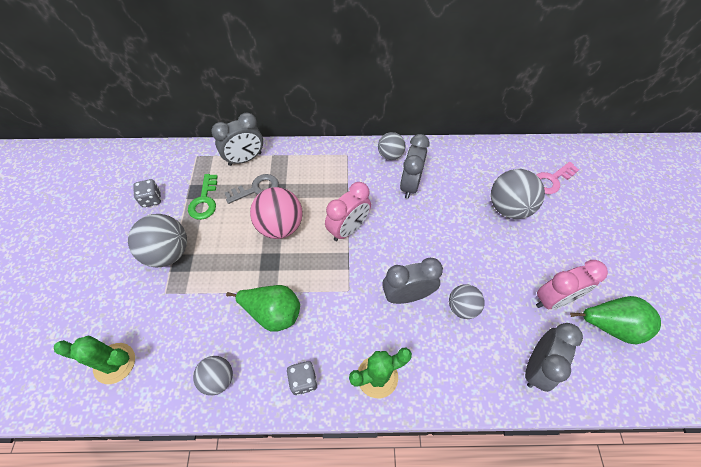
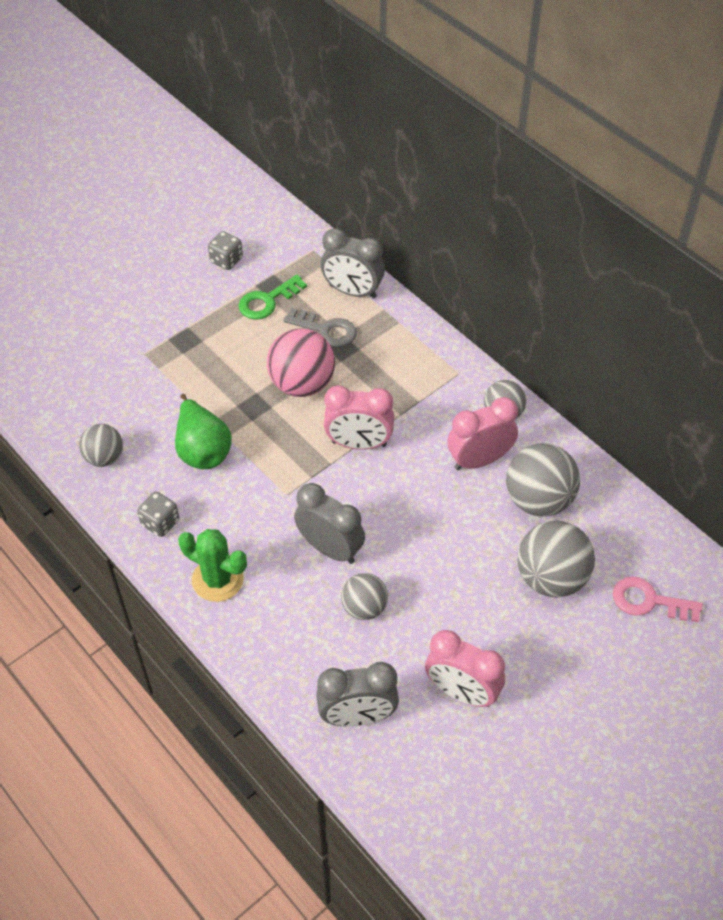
camera: 50 degrees right, 5 degrees down
green cactus [54,336,135,384] -> none
grey ball [128,214,187,267] -> grey ball moved to [506,443,580,517]
grey clock [400,134,430,199] -> pink clock [447,397,518,470]
green pear [570,296,661,344] -> none

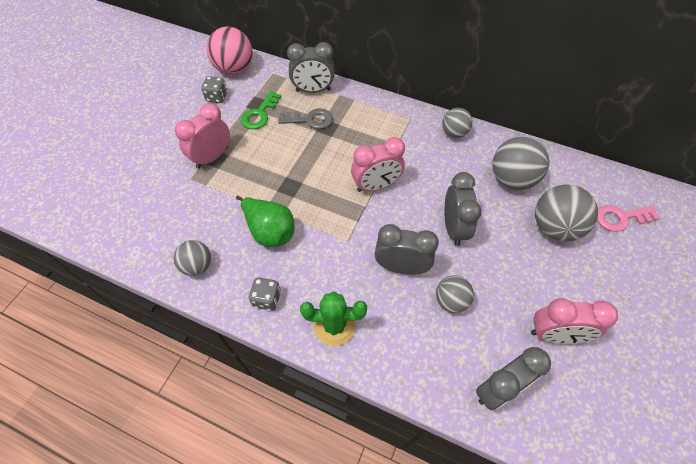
camera: 25 degrees left, 5 degrees up
pink ball [267,328,335,397] -> pink ball moved to [207,27,253,75]
pink clock [447,397,518,470] -> pink clock moved to [175,103,230,168]
none -> grey clock [444,172,482,246]

